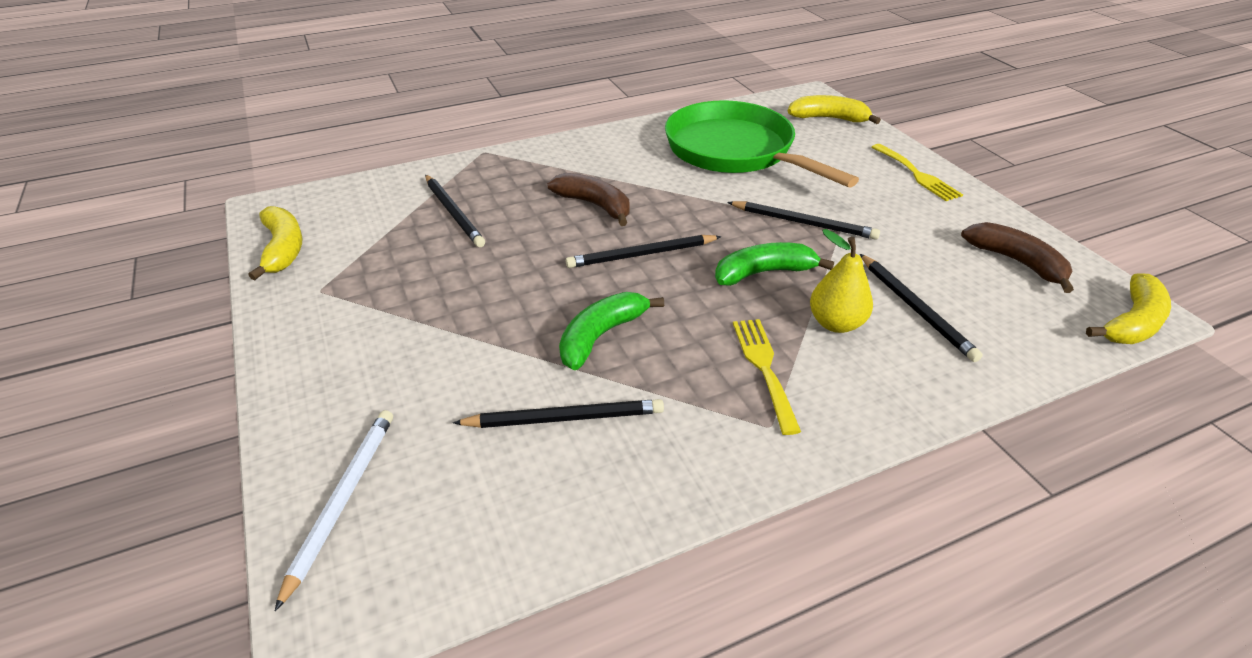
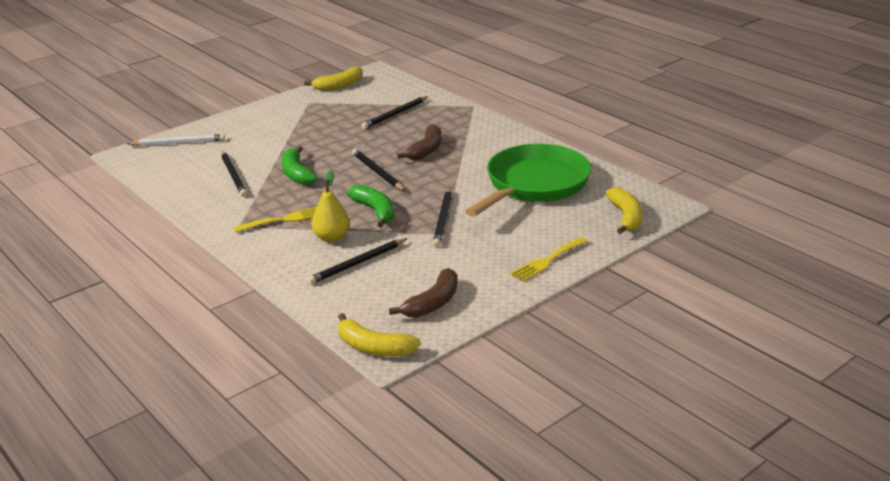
camera: 75 degrees right, 10 degrees down
green banana [559,292,664,370] -> green banana turned 135 degrees counterclockwise [281,146,317,185]

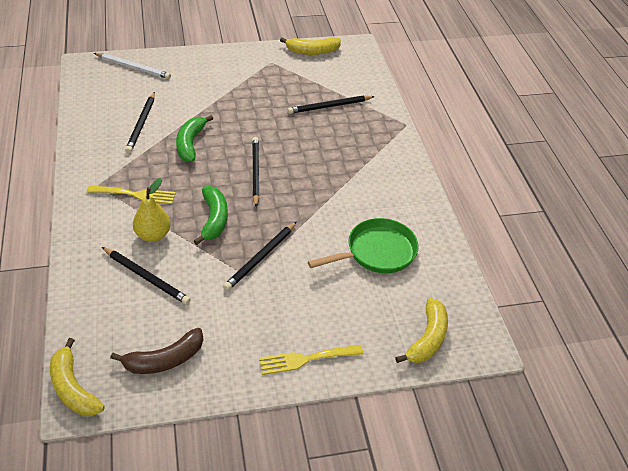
camera: 25 degrees right, 15 degrees up
black pencil [307,238,408,285] -> black pencil turned 135 degrees counterclockwise [102,247,191,305]
brown banana [397,124,442,160] -> none
green pan [465,144,591,217] -> green pan [308,218,419,273], size x0.64

